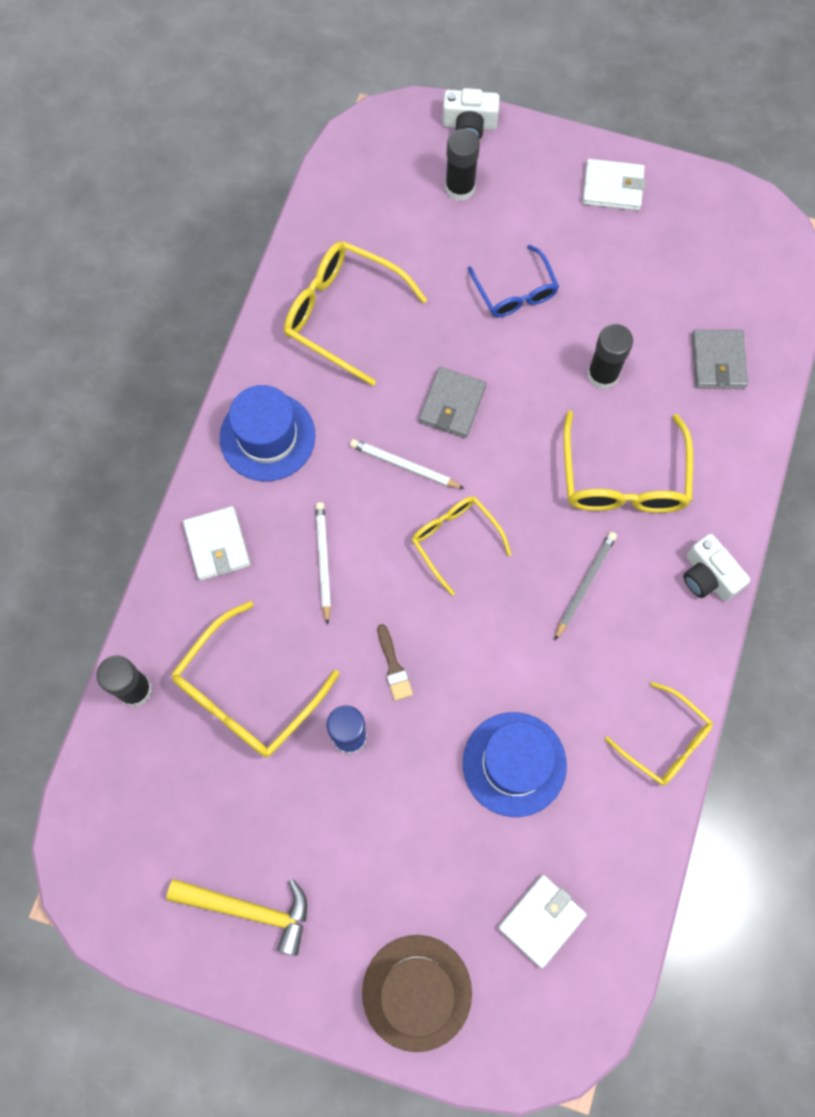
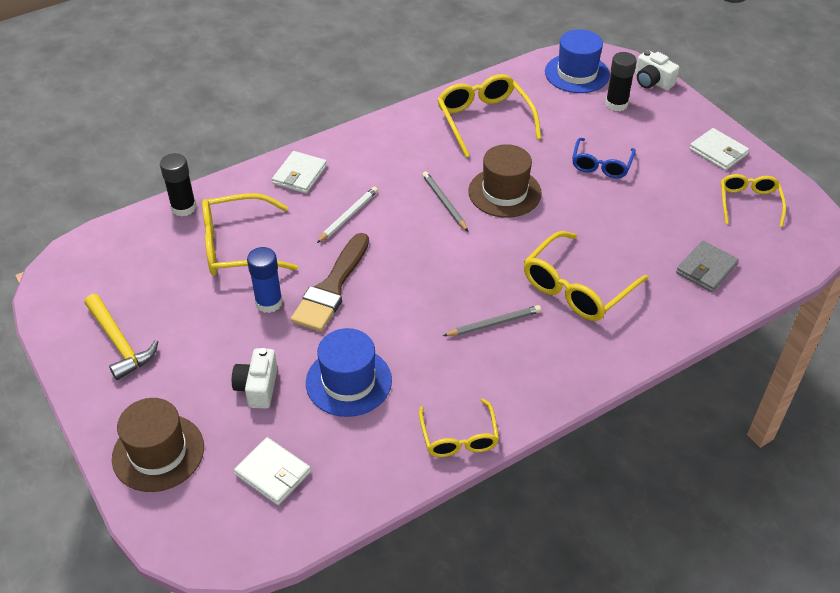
camera: 40 degrees right, 25 degrees down
blue hat [220,385,315,482] -> blue hat moved to [545,29,610,93]
white pencil [350,439,465,489] -> grey pencil [422,171,468,231]
brown brush [377,624,413,701] -> brown brush [291,233,369,332], size x2.20
yellow glasses [412,496,512,596] -> yellow glasses moved to [721,174,786,227]
grey wallet [419,367,486,438] -> brown hat [469,144,542,218]
white wallet [498,875,587,968] -> white wallet turned 45 degrees clockwise [234,437,311,505]
black glue stick [587,324,633,389] -> none
white camera [683,534,750,601] -> white camera moved to [232,348,278,409]

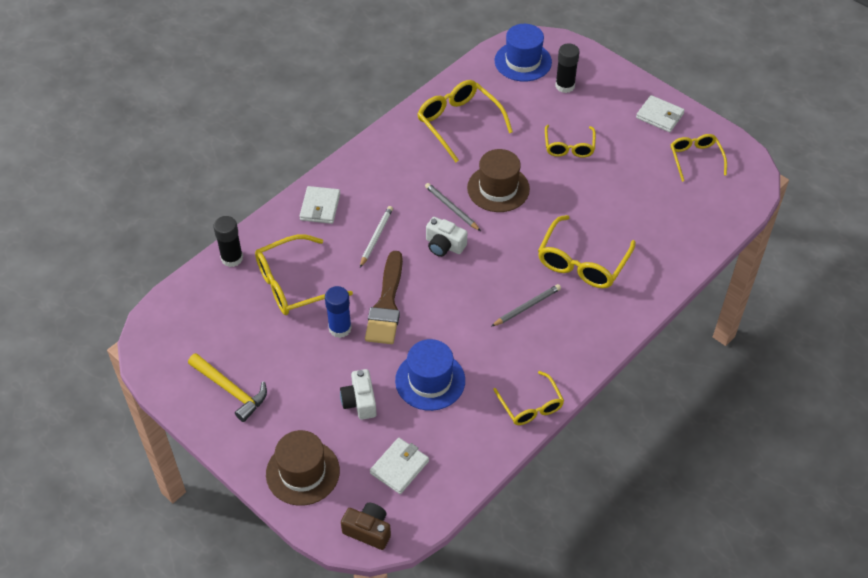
camera: 15 degrees left, 5 degrees up
white wallet [234,437,311,505] -> white wallet turned 75 degrees counterclockwise [370,438,429,494]
blue glasses [572,138,636,178] -> yellow glasses [545,125,596,158]
white camera [635,50,679,90] -> white camera moved to [426,217,467,257]
grey wallet [676,241,739,292] -> none
none -> brown camera [341,503,391,550]

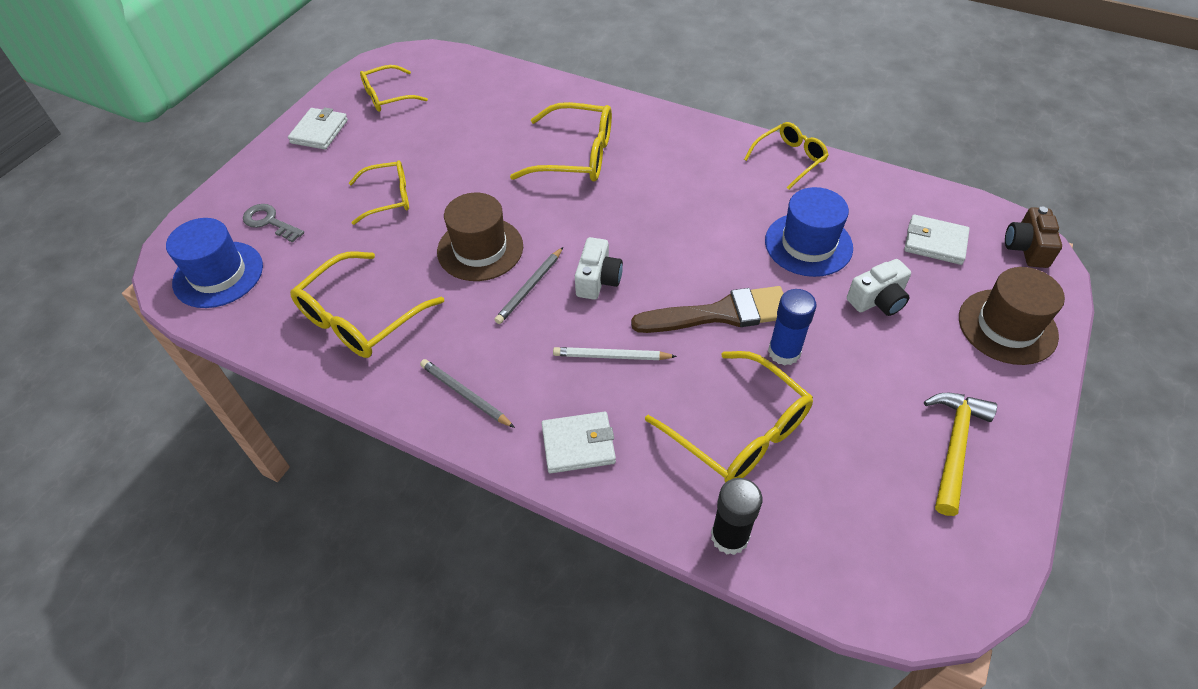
camera: 105 degrees left, 0 degrees up
grey pencil [491,284,561,327] -> grey pencil moved to [420,359,515,428]
black glue stick [555,43,580,93] -> grey key [243,204,304,243]

